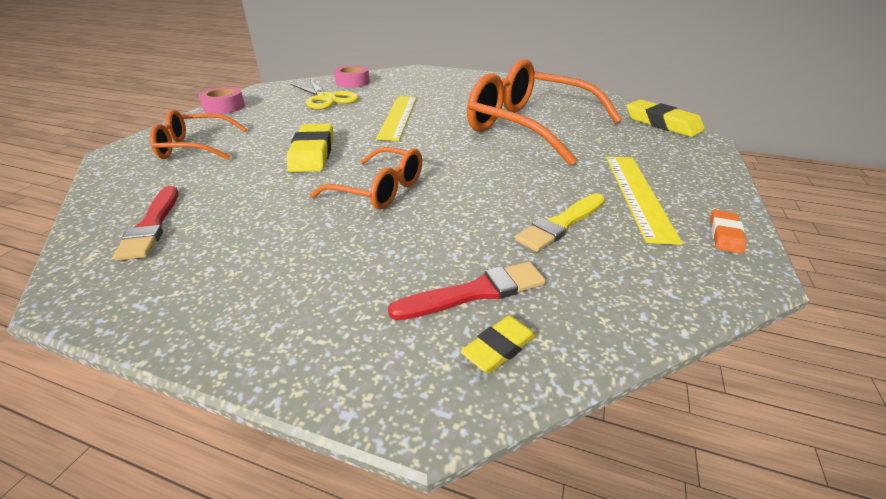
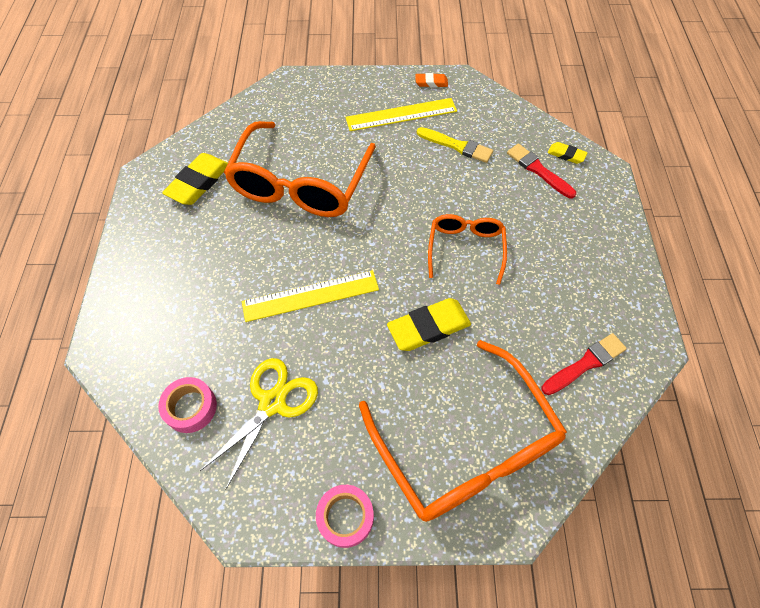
camera: 110 degrees left, 25 degrees up
orange glasses [150,109,247,160] -> orange glasses [359,340,567,522], size x1.85
yellow eraser [626,99,705,137] -> yellow eraser moved to [162,153,228,205]

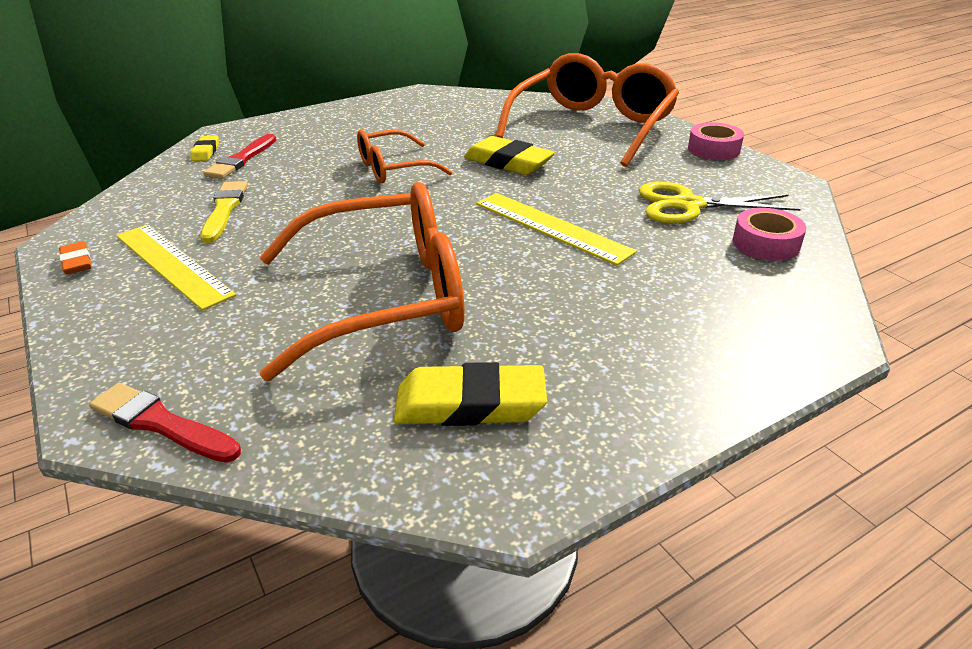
camera: 120 degrees left, 25 degrees down
red brush [542,333,627,395] -> red brush moved to [89,383,241,463]

